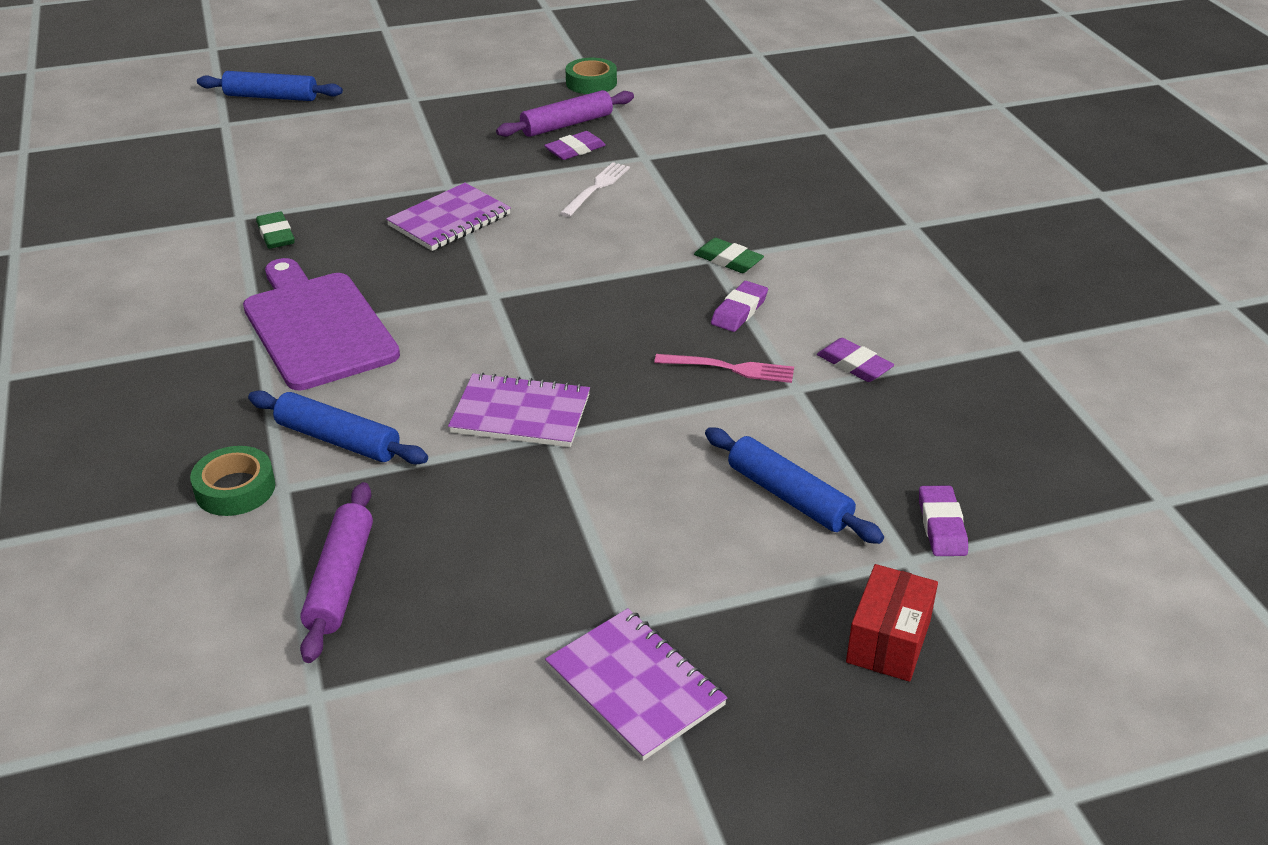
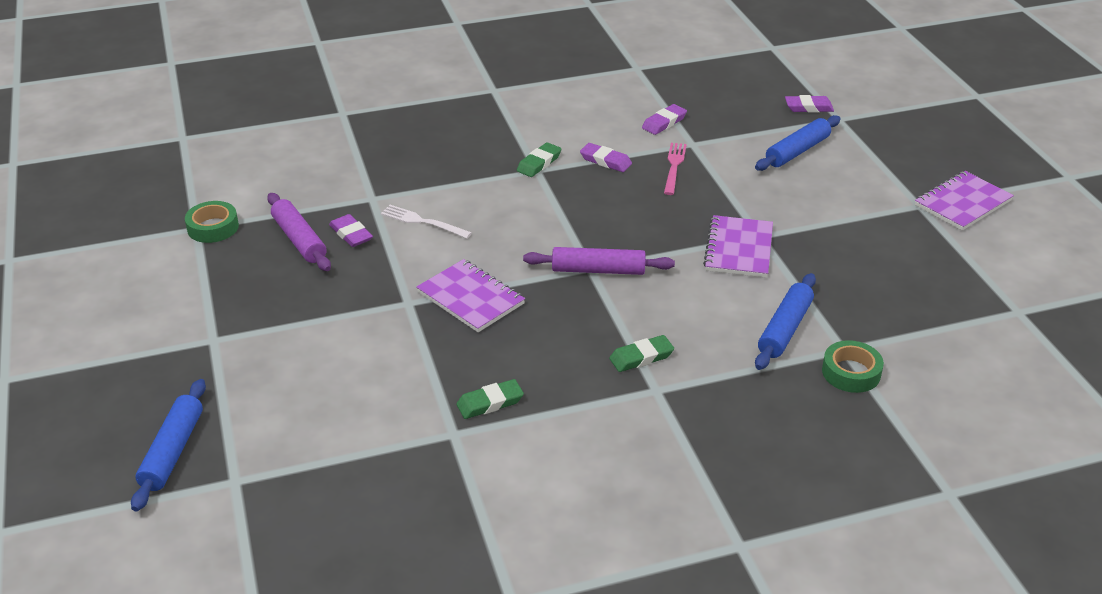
camera: 90 degrees left, 0 degrees up
purple cutting board [243,258,400,390] -> green eraser [609,335,674,372]
purple rolling pin [300,482,373,663] -> purple rolling pin moved to [523,247,675,275]
red box [846,564,938,682] -> none

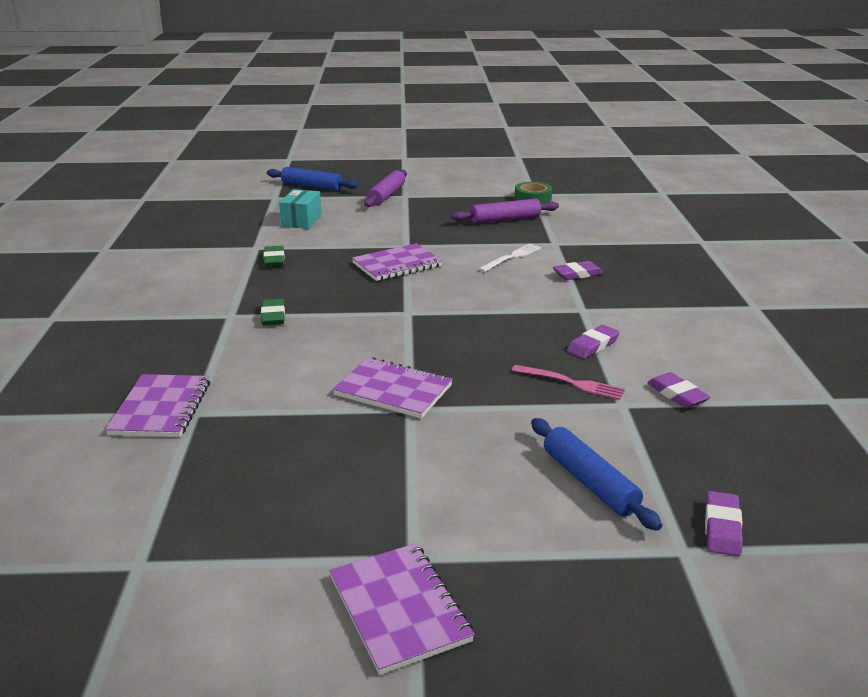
camera: 105 degrees right, 10 degrees down
purple eraser [329,214,373,247] -> purple eraser moved to [553,261,603,280]
green eraser [517,142,561,177] -> none
purple rolling pin [523,247,675,275] -> purple rolling pin moved to [364,170,407,207]
blue rolling pin [755,273,816,370] -> none
green tape [822,340,884,393] -> purple notebook [105,374,210,437]
none -> turquoise box [279,189,322,229]

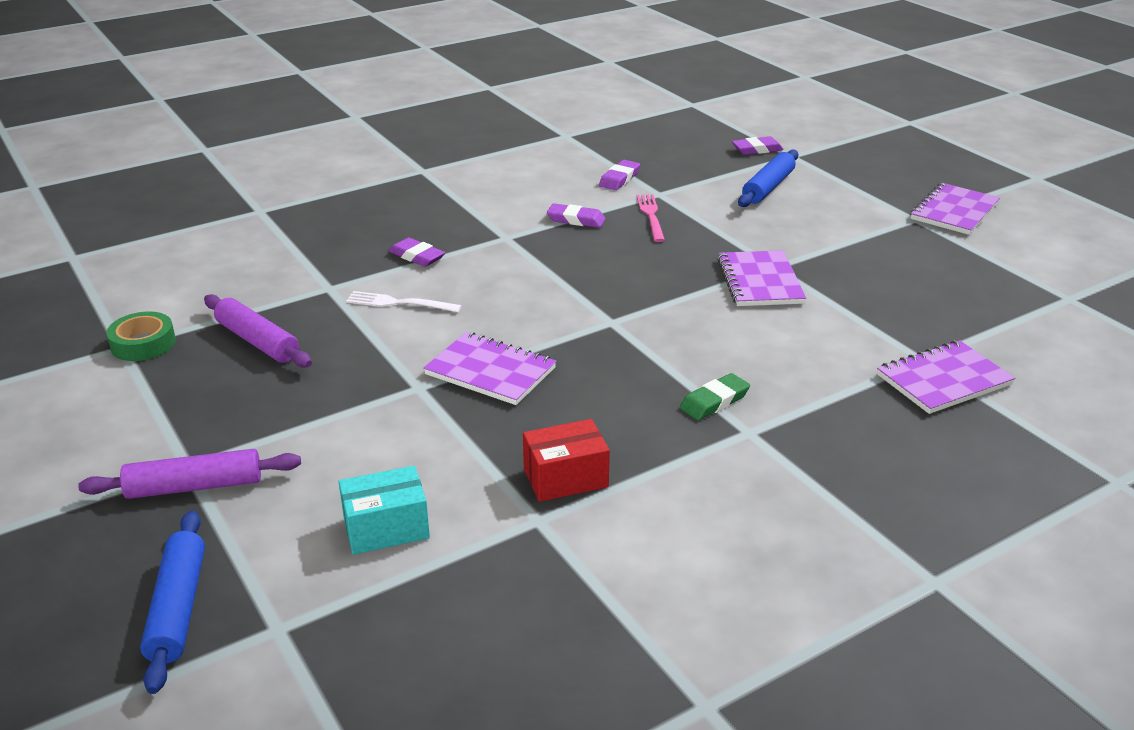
camera: 120 degrees left, 5 degrees up
green eraser [263,246,285,267] -> red box [523,419,610,502]

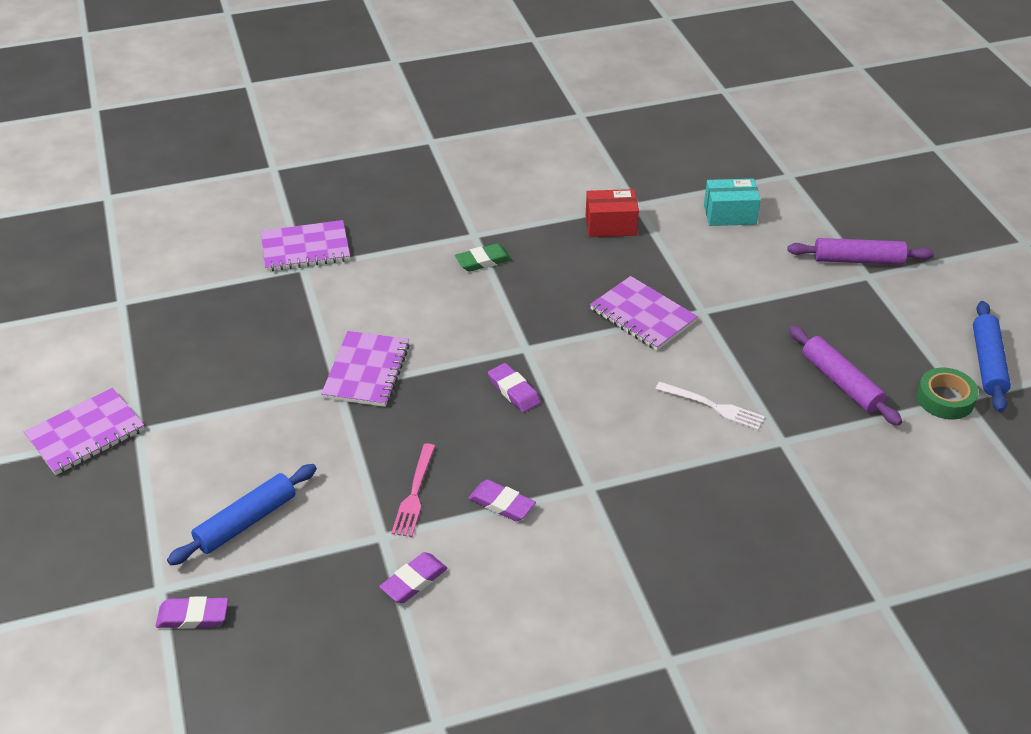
camera: 165 degrees left, 10 degrees up
blue rolling pin [140,510,205,694] -> blue rolling pin moved to [973,301,1011,412]
purple eraser [389,237,445,267] -> purple eraser moved to [488,363,541,413]

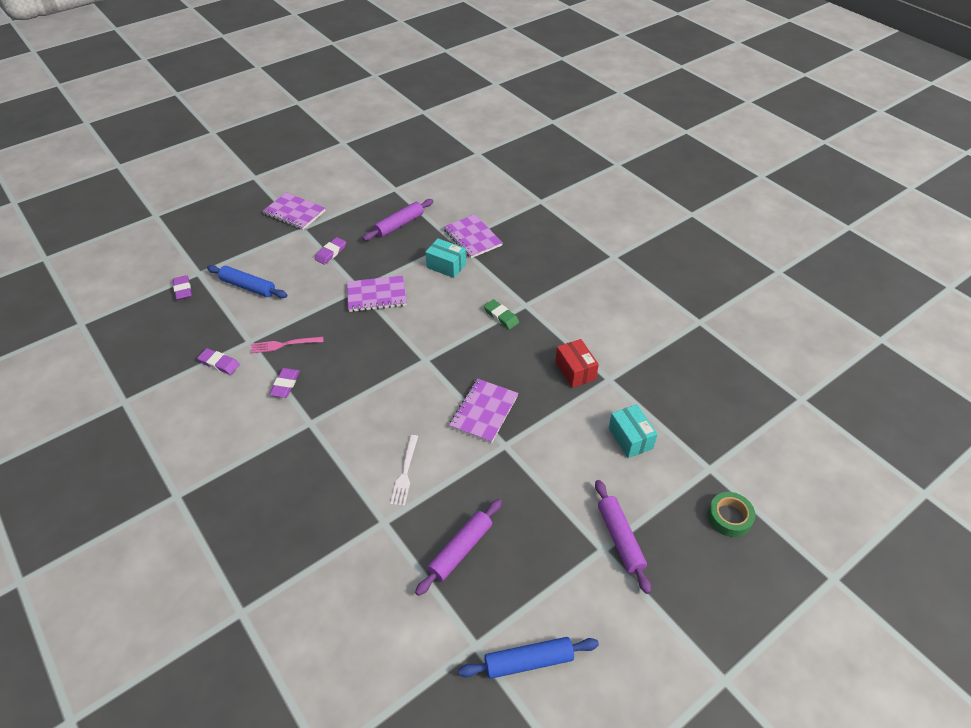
camera: 70 degrees right, 5 degrees up
purple eraser [488,363,541,413] -> purple eraser moved to [315,237,346,265]
green tape [917,368,979,419] -> green tape moved to [708,492,755,537]
none -> purple rolling pin [363,199,433,241]
none -> turquoise box [425,238,466,278]

